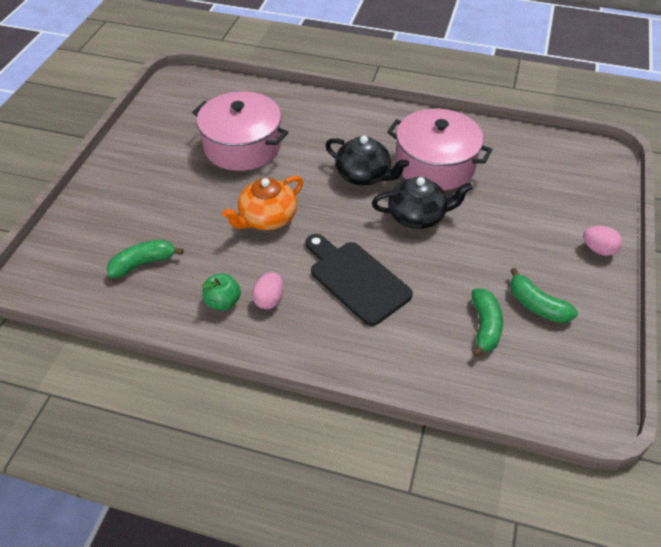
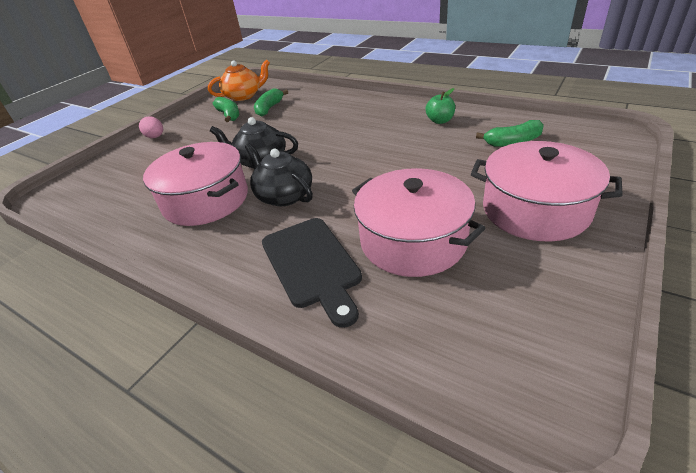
camera: 160 degrees left, 10 degrees down
orange teapot [222,176,303,230] -> orange teapot moved to [208,59,270,101]
pink egg [252,272,284,309] -> none
black cutting board [305,234,413,326] -> black cutting board moved to [262,218,362,328]
none -> pink pot [471,141,623,241]

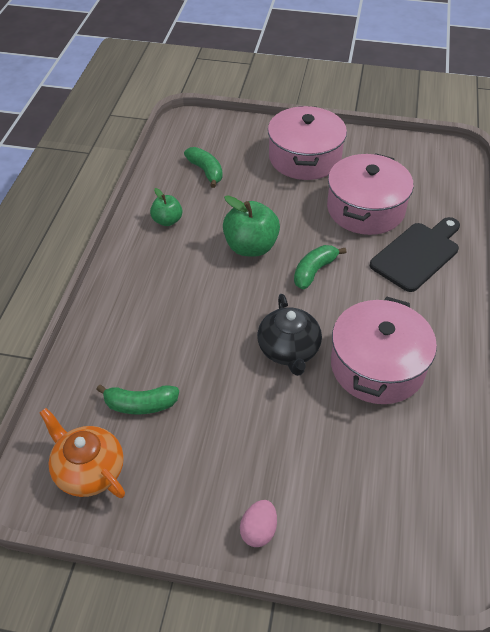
camera: 115 degrees left, 10 degrees up
green banana [213,97,239,122] -> green banana moved to [294,245,346,289]
black teapot [245,143,313,206] -> none
none -> green apple [223,195,280,257]

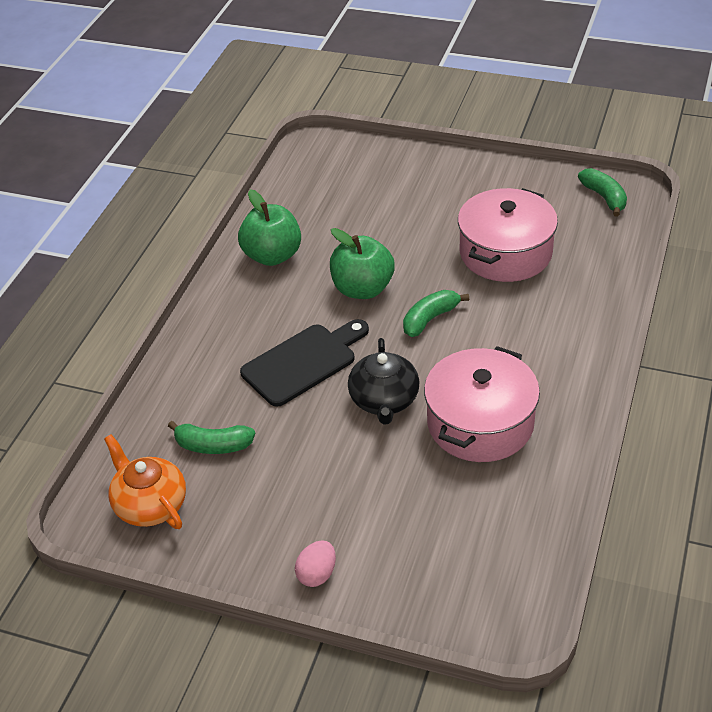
camera: 10 degrees right, 5 degrees down
green apple [150,188,182,226] -> green apple [238,189,301,266], size x1.71
green banana [184,147,223,188] -> green banana moved to [578,168,627,217]
pink pot [268,106,347,180] -> none
black cutting board [370,217,460,292] -> black cutting board moved to [240,319,369,407]

